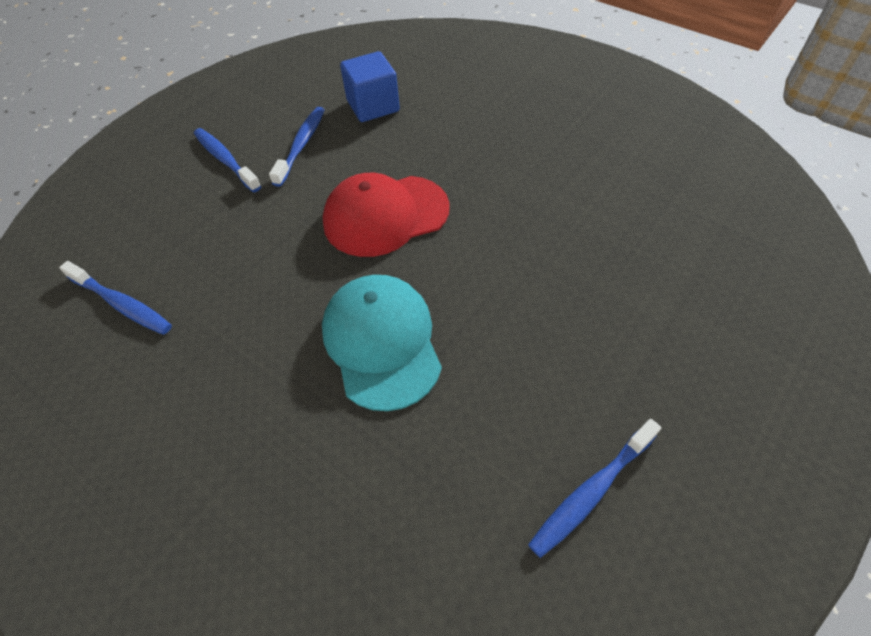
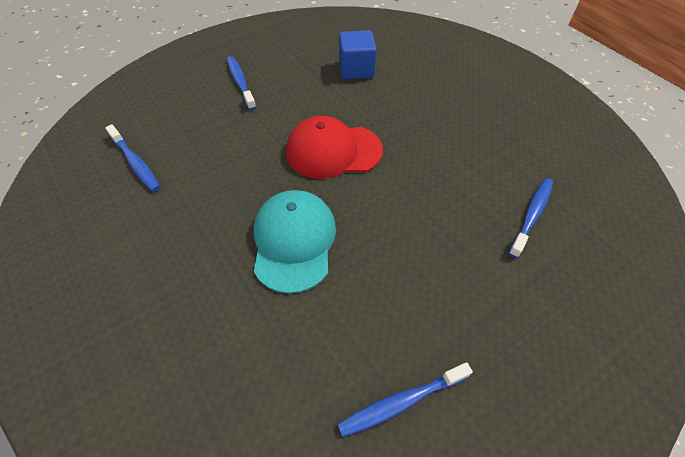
camera: 15 degrees right, 0 degrees up
blue toothbrush [269,107,325,187] -> blue toothbrush moved to [508,178,553,258]

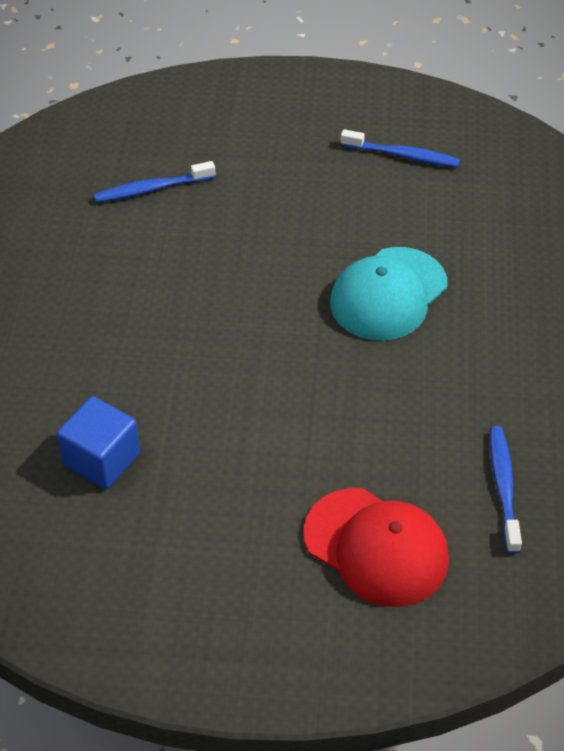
camera: 140 degrees left, 5 degrees down
blue toothbrush [227,56,256,110] -> none
red cap [286,116,383,179] -> red cap moved to [304,488,449,607]

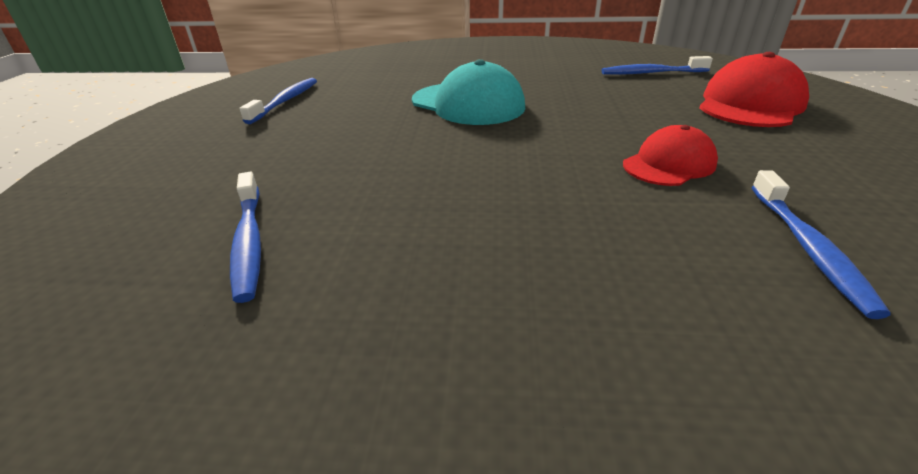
camera: 90 degrees left, 15 degrees down
blue cube [57,396,140,489] -> blue toothbrush [751,170,891,319]
none -> red cap [623,125,718,186]

